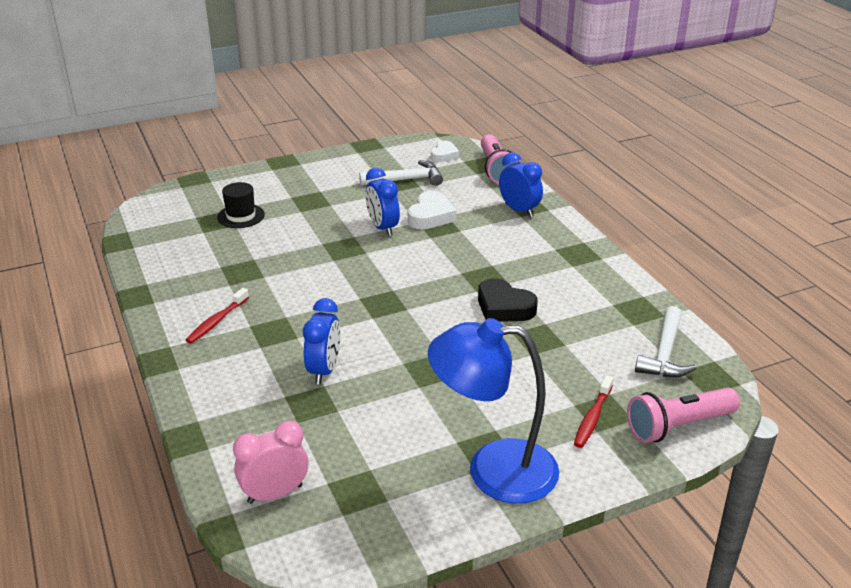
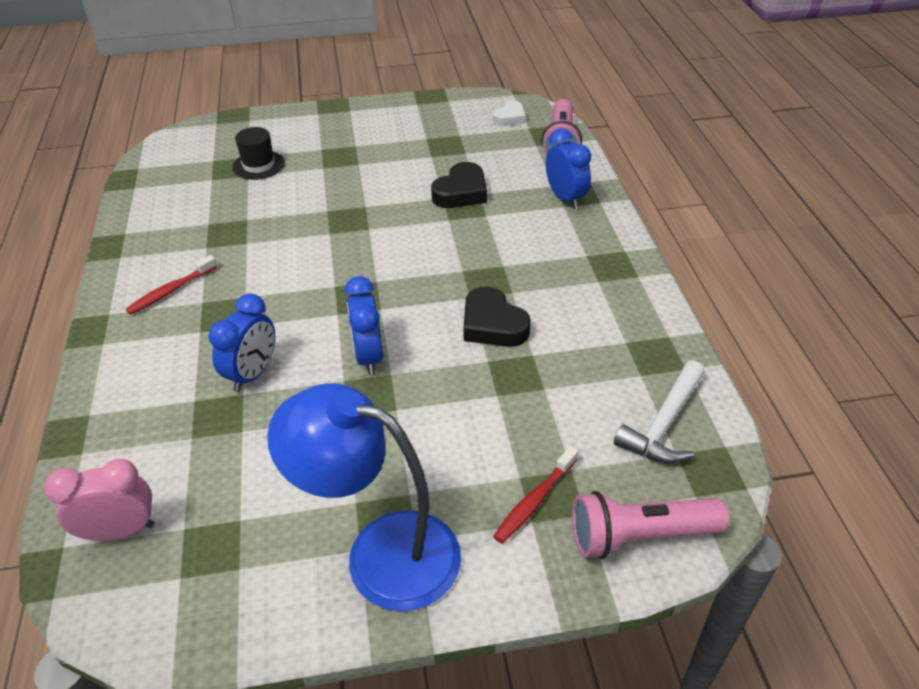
camera: 15 degrees right, 10 degrees up
white hammer [359,160,443,186] -> none
blue clock [365,168,400,236] -> blue clock moved to [345,276,383,375]
white heart [408,191,457,229] -> black heart [431,162,487,208]

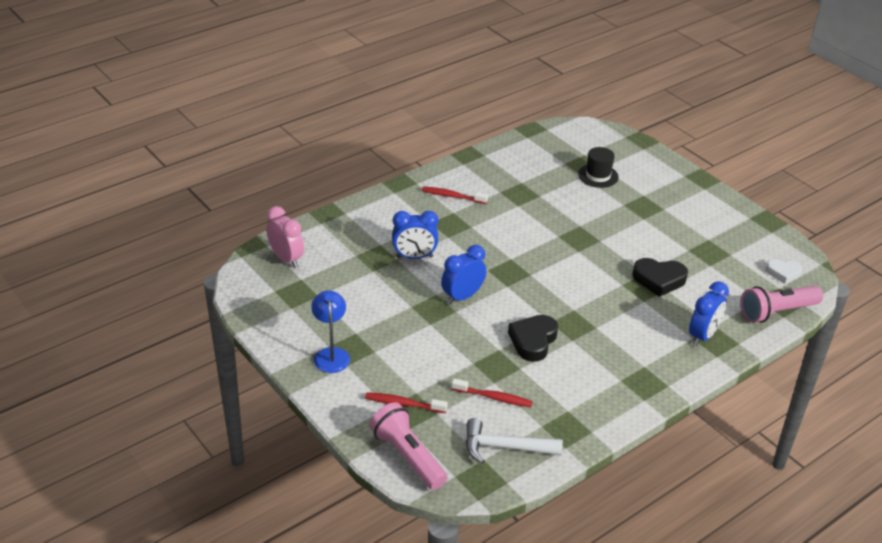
camera: 60 degrees right, 5 degrees down
blue lamp [267,383,461,611] -> blue lamp [311,290,350,373], size x0.56
none -> red toothbrush [452,379,533,407]

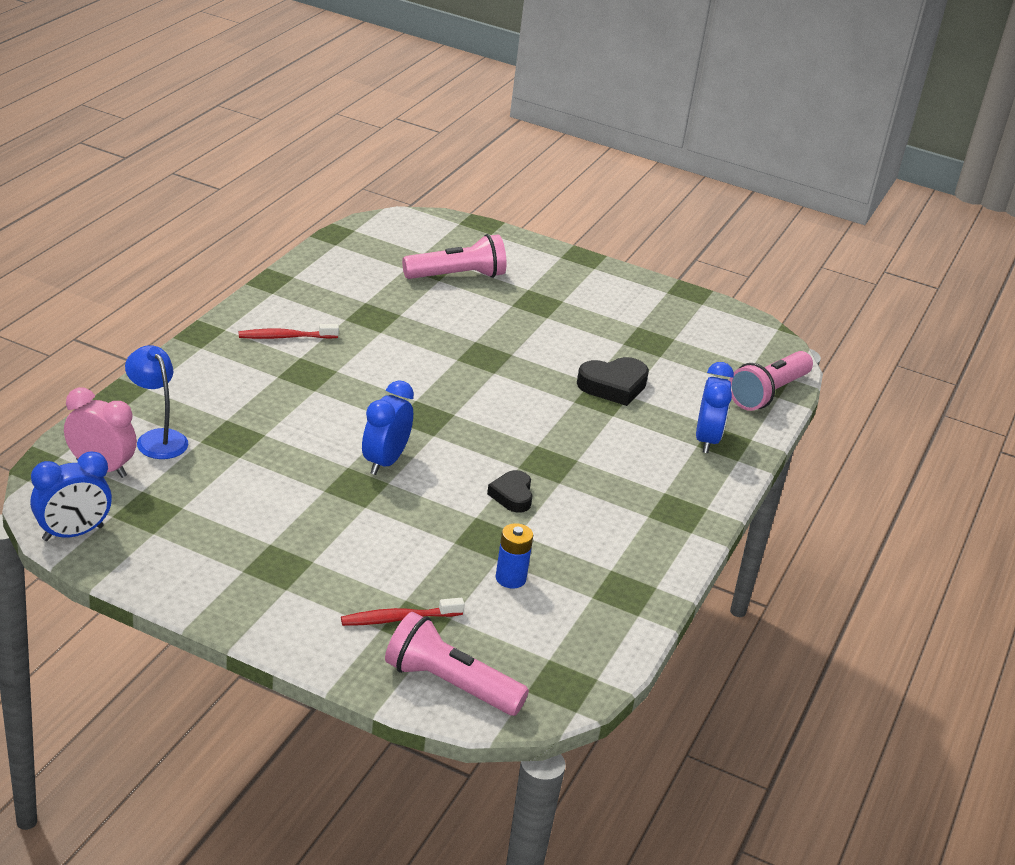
camera: 30 degrees left, 5 degrees down
blue lamp [311,290,350,373] -> blue lamp moved to [125,345,188,459]
blue clock [392,211,438,259] -> blue clock moved to [30,451,112,541]
red toothbrush [452,379,533,407] -> blue battery [496,523,533,588]
white hammer [466,418,563,464] -> none
black heart [508,315,558,362] -> black heart [487,470,533,513], size x0.66
black hat [578,147,619,188] -> pink flashlight [402,234,507,279]
white heart [766,259,803,284] -> none

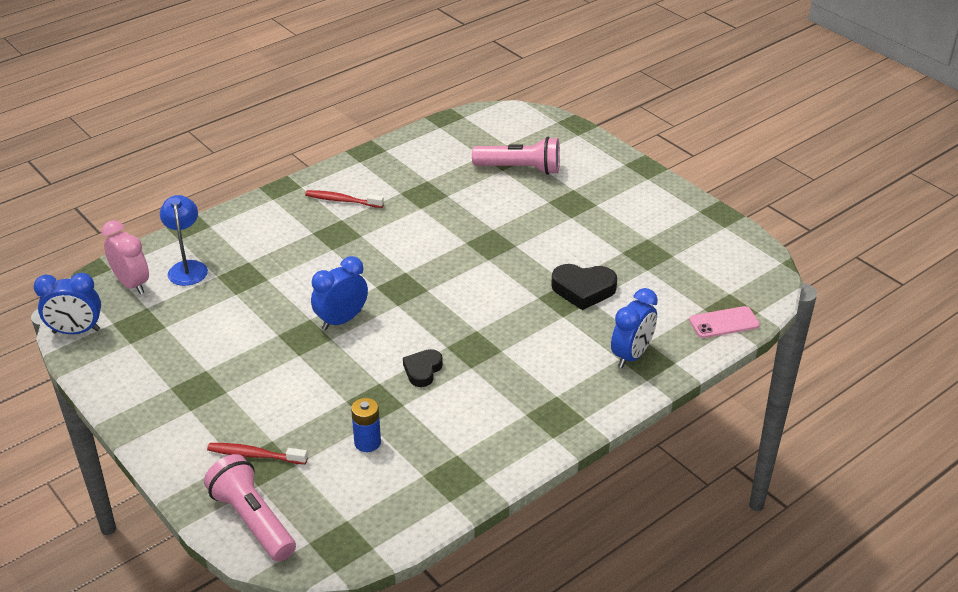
camera: 30 degrees right, 5 degrees up
pink flashlight [729,351,813,411] -> pink phone [689,306,760,338]

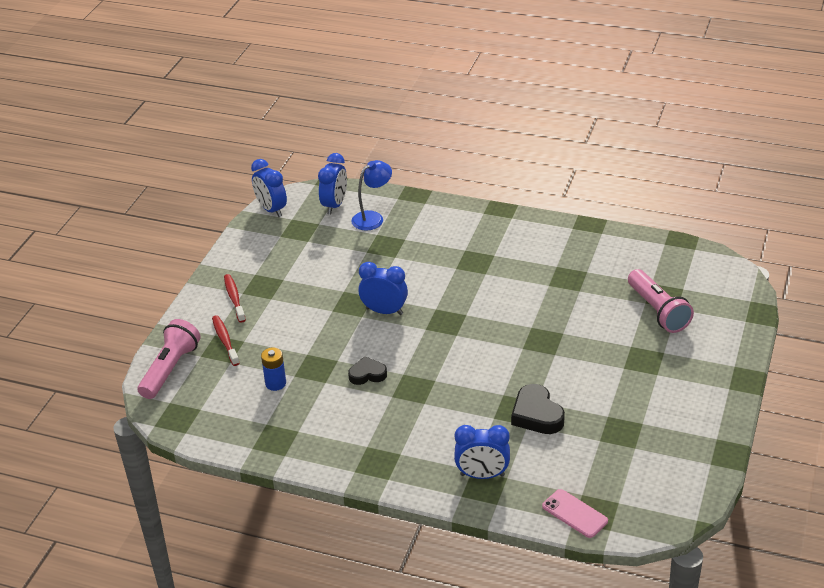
camera: 60 degrees right, 0 degrees up
pink clock [102,220,149,294] -> blue clock [318,153,347,214]
red toothbrush [305,190,384,208] -> red toothbrush moved to [224,274,246,323]

